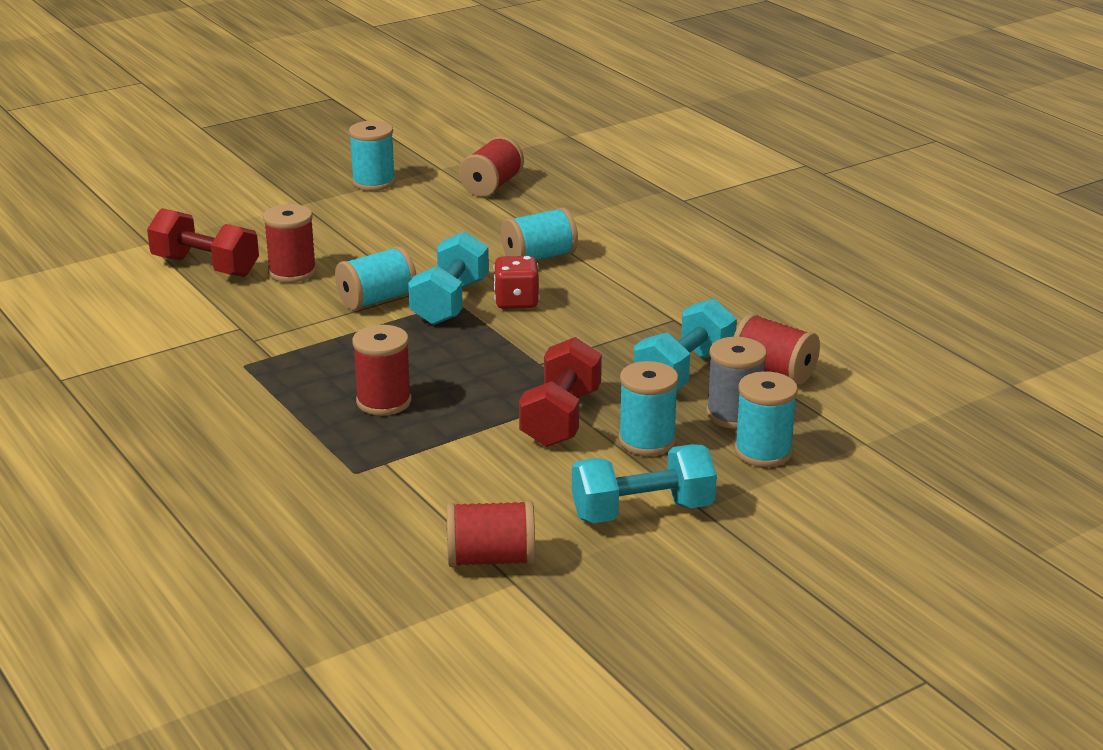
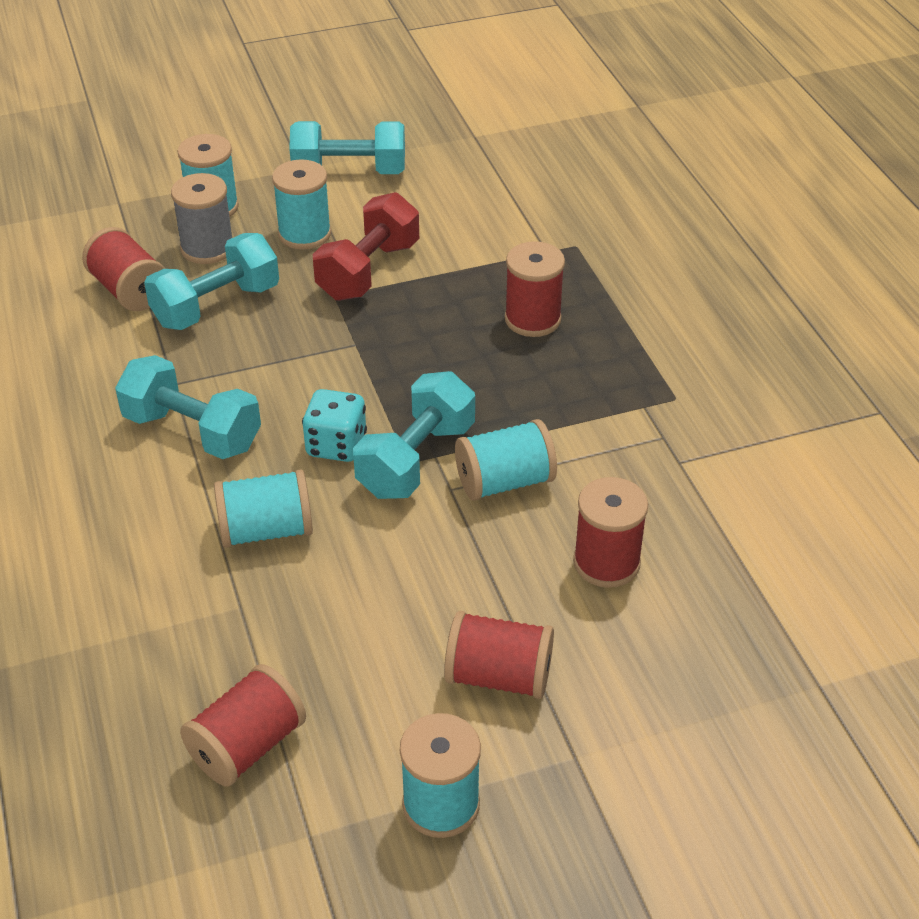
camera: 165 degrees left, 15 degrees up
red dumbbell [147,208,259,277] -> none
red spool [447,500,535,567] -> red spool moved to [444,611,554,699]
red dice [494,256,540,309] -> turquoise dice [302,389,367,462]
none -> turquoise dumbbell [115,355,261,459]

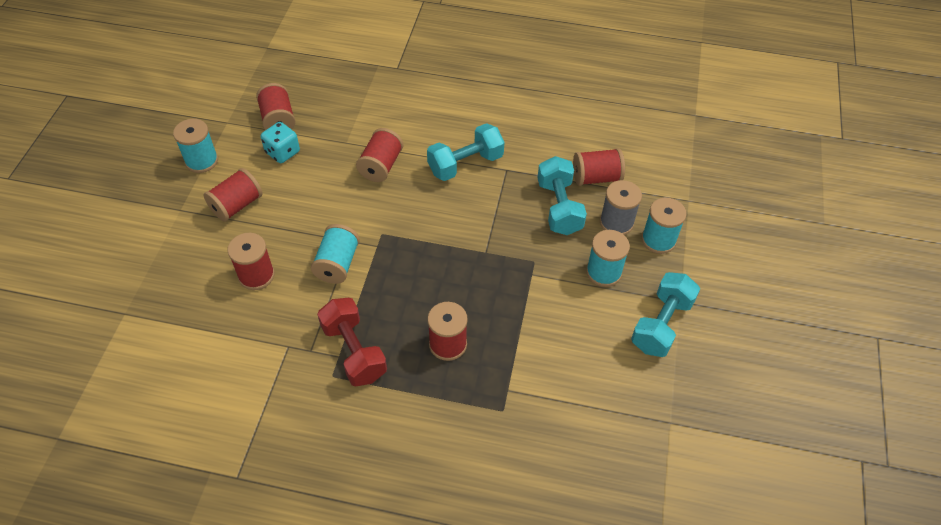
camera: 120 degrees right, 10 degrees up
turquoise spool [214,470,313,548] -> red spool [356,128,403,182]
turquoise dice [302,389,367,462] -> turquoise dice moved to [261,122,300,163]
red dumbbell [313,192,419,301] -> red dumbbell moved to [317,298,387,386]
turquoise dumbbell [353,371,475,499] -> none

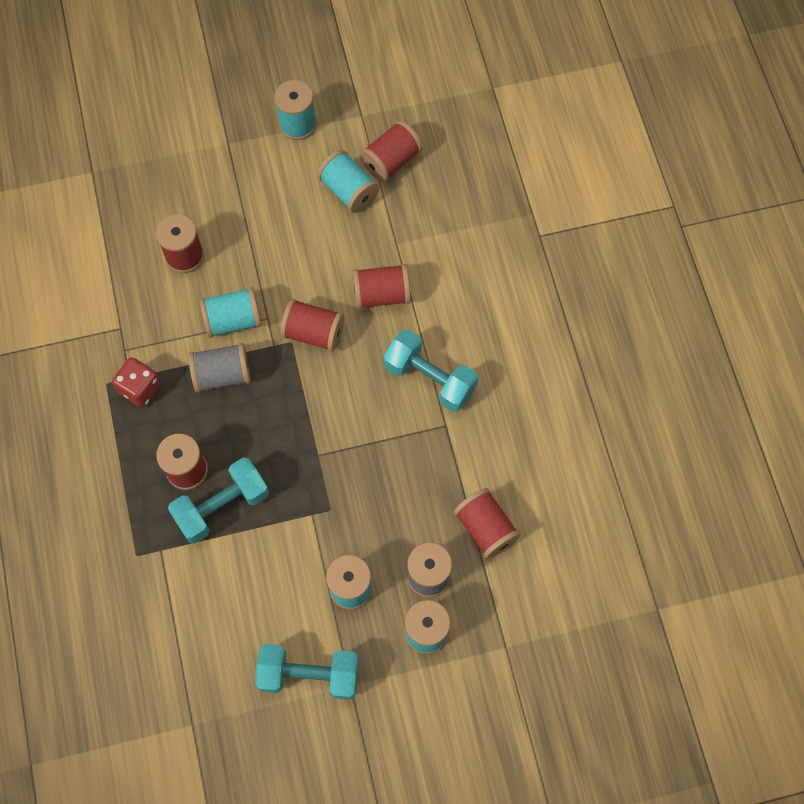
camera: 65 degrees right, 15 degrees up
red spool [204,168,263,222] -> red spool moved to [280,299,344,352]
turquoise dice [261,122,300,163] -> turquoise spool [317,150,379,213]
red dumbbell [317,298,387,386] -> red dice [112,357,161,407]
turquoise dumbbell [537,156,587,235] -> turquoise dumbbell moved to [168,458,269,544]
none -> grey spool [188,343,251,393]

